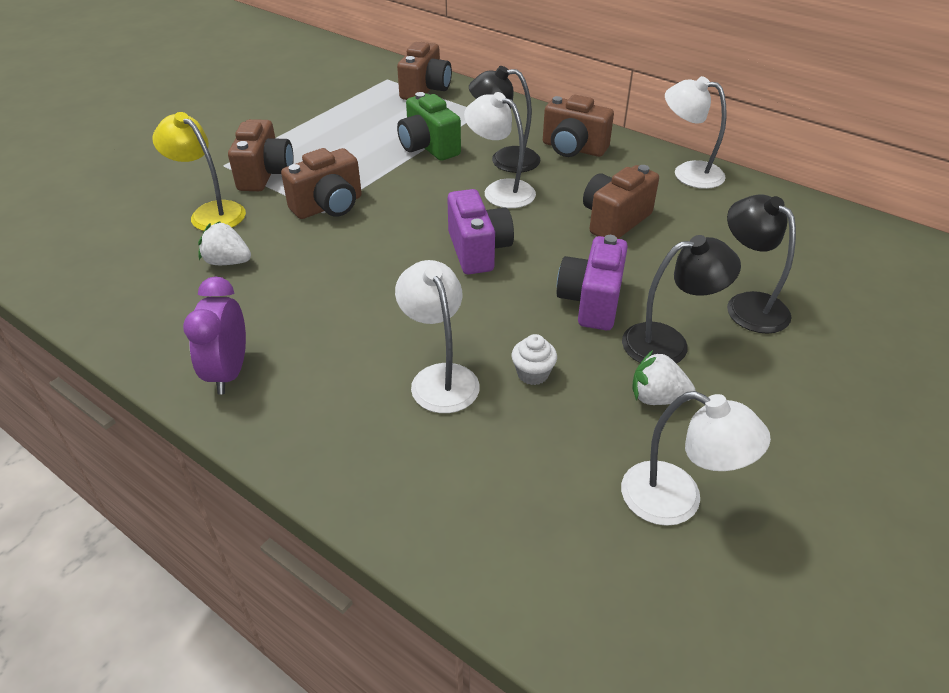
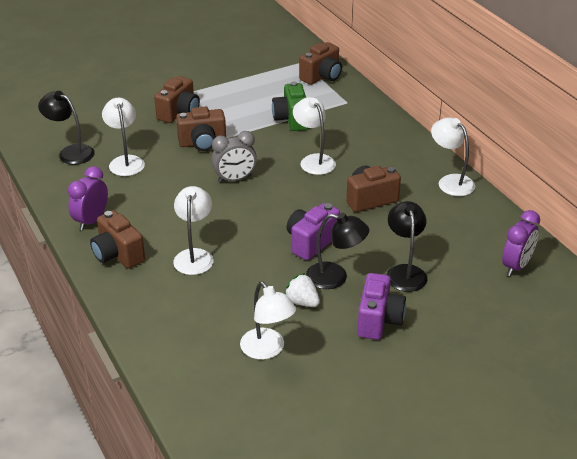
camera: 25 degrees right, 5 degrees down
yellow lamp [152,112,246,231] -> none
white strawberry [198,221,251,265] -> white lamp [102,98,145,176]
purple camera [447,189,514,274] -> purple camera moved to [357,273,406,340]
black lamp [469,66,541,173] -> black lamp moved to [38,91,95,165]
white cupcake [511,334,557,385] -> none
brown camera [543,95,614,157] -> brown camera moved to [90,210,145,269]
none -> grey clock [211,131,257,183]
none -> purple clock [502,210,540,276]

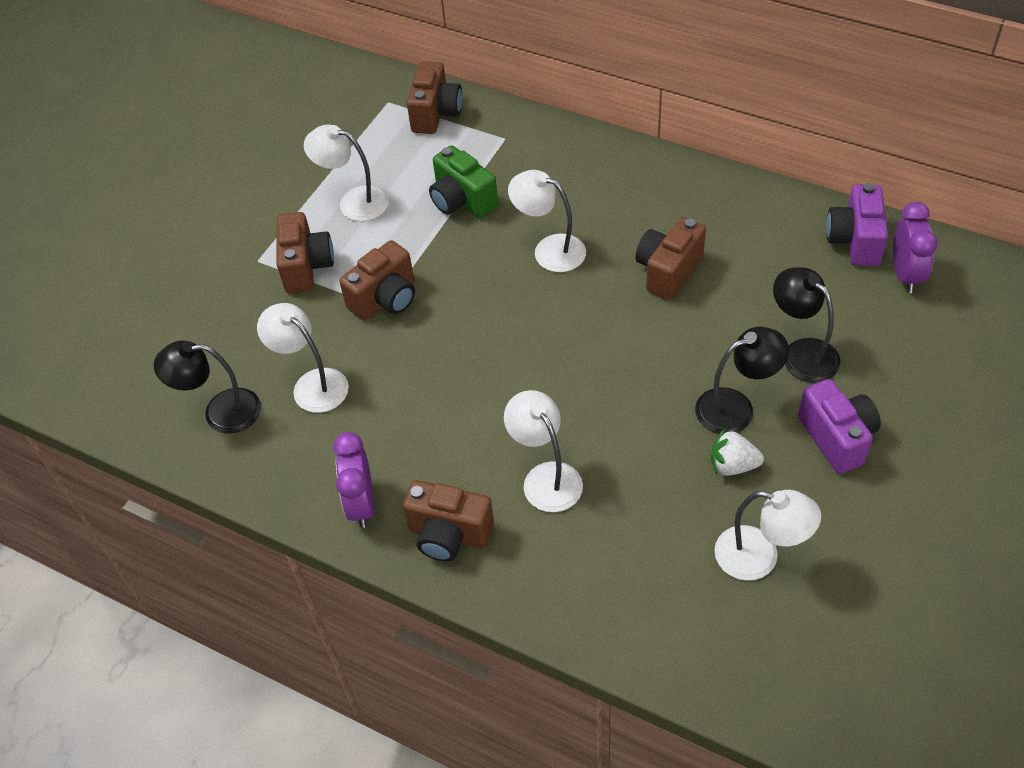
camera: 30 degrees left, 15 degrees up
grey clock [211,131,257,183] -> none
purple camera [287,203,340,260] -> purple camera moved to [826,183,888,266]
white lamp [431,117,475,196] -> white lamp moved to [304,125,389,221]

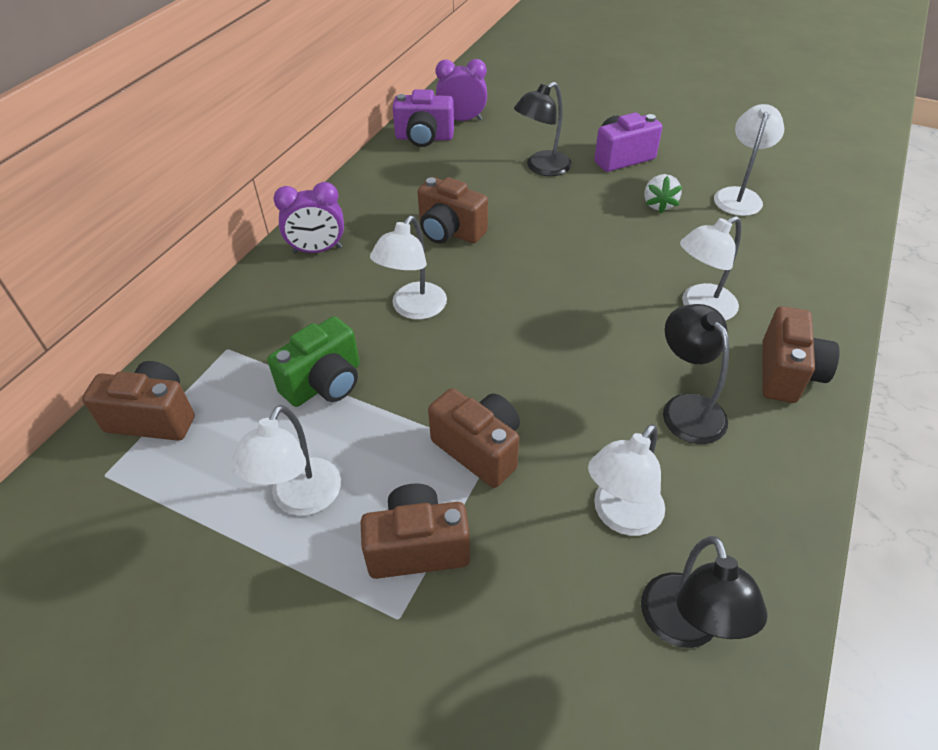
camera: 95 degrees left, 5 degrees down
purple clock [333,432,374,528] -> purple clock moved to [273,182,344,254]
black lamp [695,326,789,434] -> black lamp moved to [663,304,729,444]

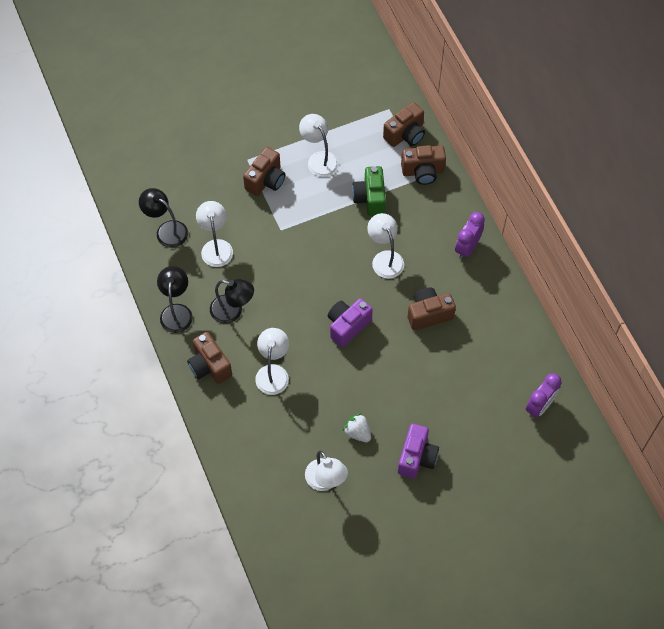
camera: 130 degrees right, 15 degrees up
purple camera [392,89,454,147] -> purple camera moved to [328,298,373,347]
brown camera [428,388,520,488] -> brown camera moved to [401,145,446,185]
black lamp [514,82,572,176] -> black lamp moved to [157,266,193,333]

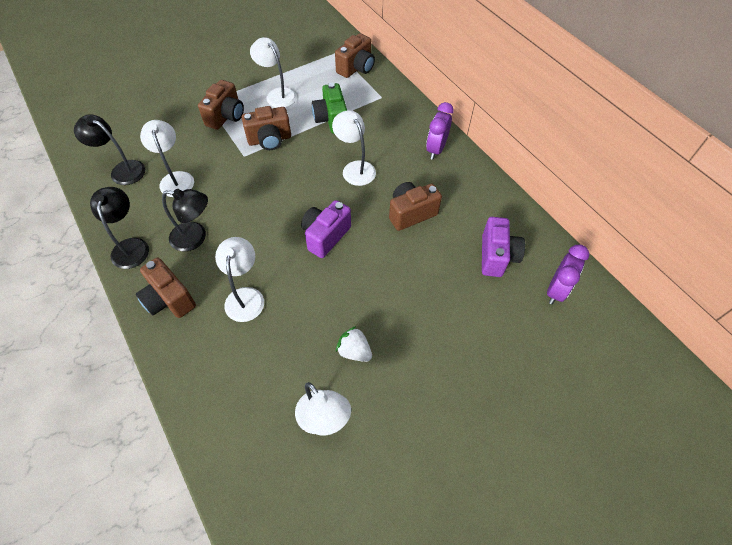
camera: 10 degrees left, 5 degrees down
purple camera [398,424,439,479] -> purple camera moved to [482,217,525,277]
brown camera [401,145,446,185] -> brown camera moved to [242,106,291,150]

